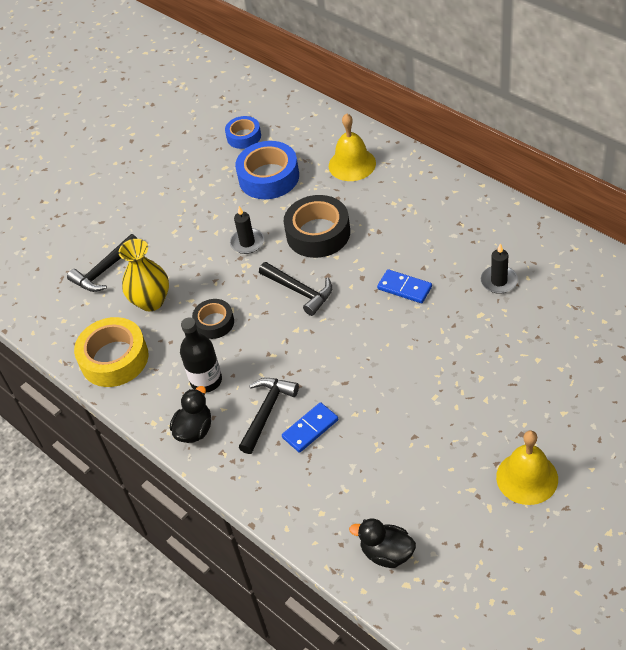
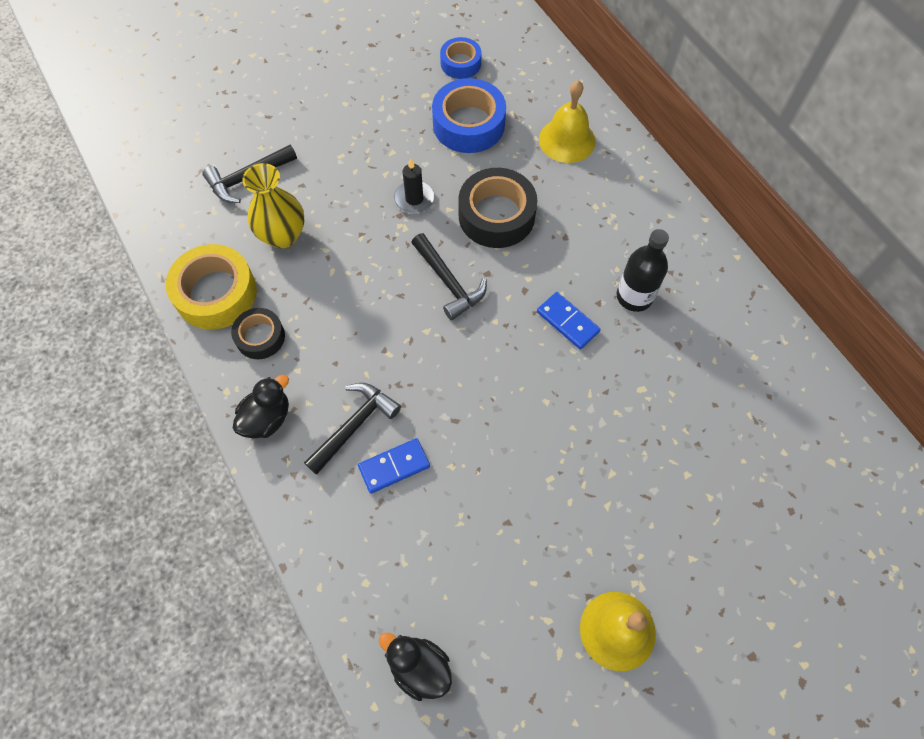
camera: 10 degrees right, 15 degrees up
black bottle [180,317,222,393] -> black bottle moved to [617,229,669,312]
black tape [192,299,234,339] -> black tape moved to [231,308,285,359]
black candle [481,243,518,294] -> none

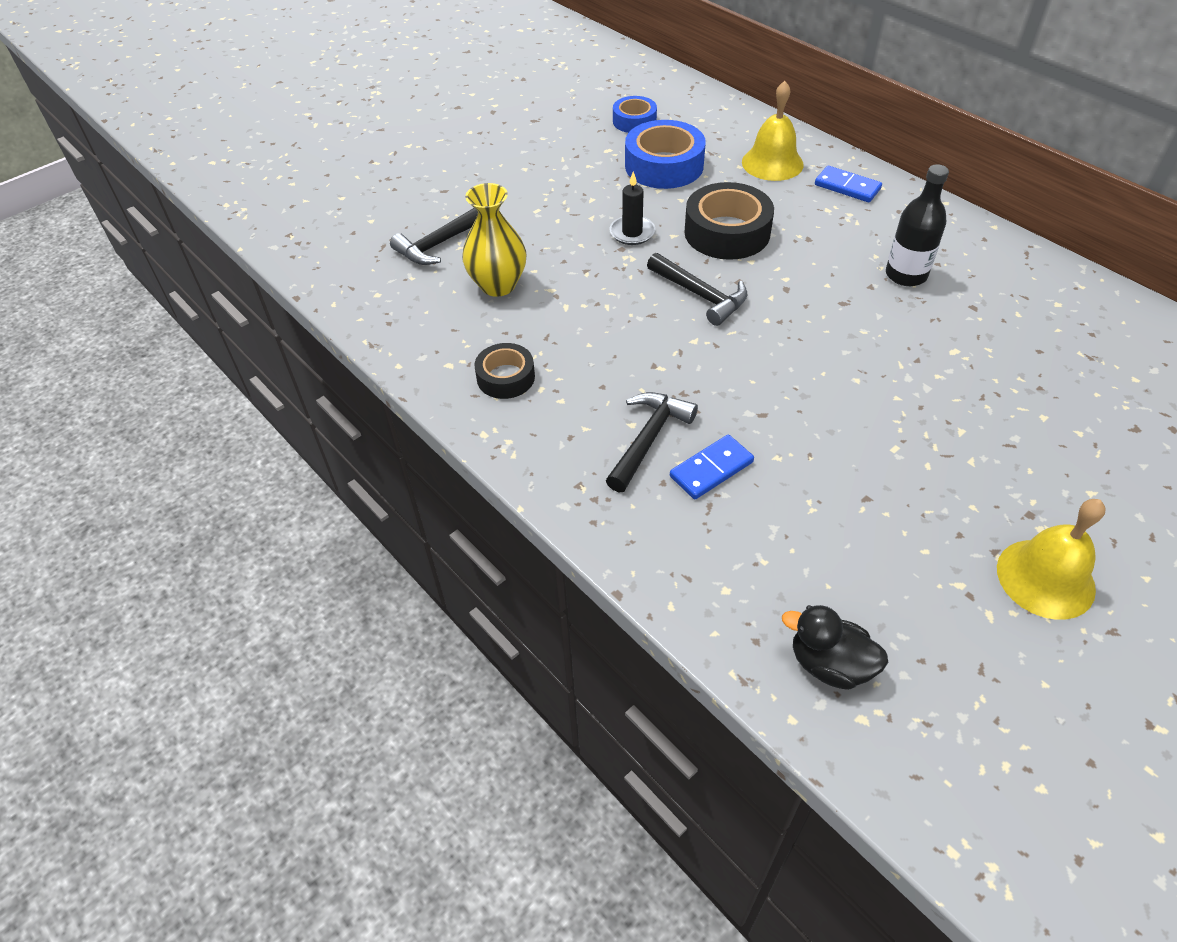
camera: 10 degrees left, 15 degrees down
yellow tape [166,244,257,330] -> none
black duck [233,375,289,439] -> none
blue domino [537,292,601,349] -> blue domino moved to [815,166,882,202]

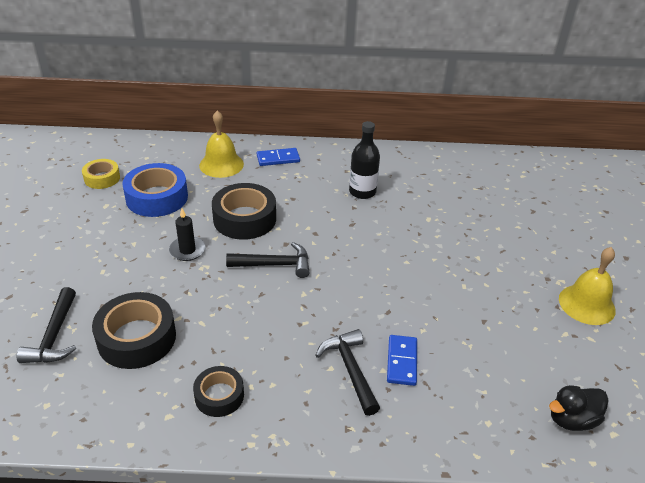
camera: 50 degrees left, 10 degrees down
yellow vase [462,183,526,297] -> black tape [92,292,176,369]
blue tape [613,96,657,133] -> yellow tape [82,159,120,189]

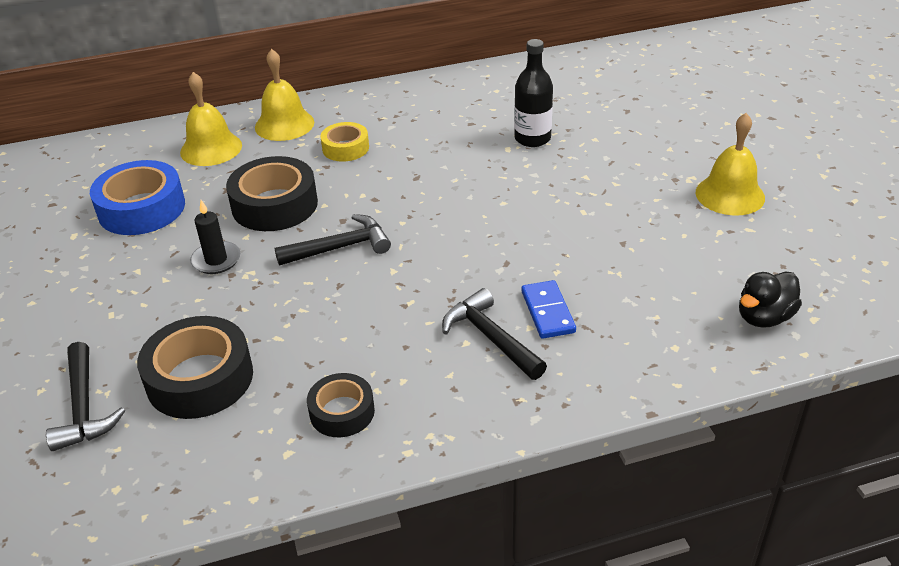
camera: 15 degrees left, 0 degrees up
yellow tape [82,159,120,189] -> yellow tape moved to [320,122,369,162]
blue domino [257,148,300,166] -> yellow bell [255,49,314,141]
black bottle [349,121,380,199] -> black bottle moved to [514,39,553,147]

